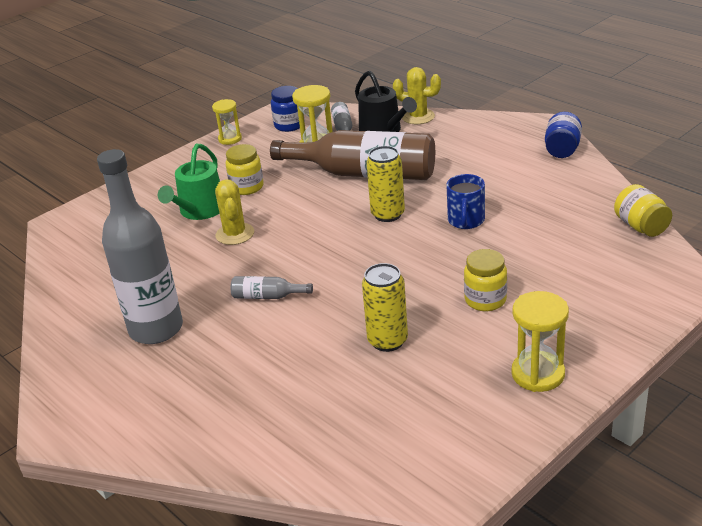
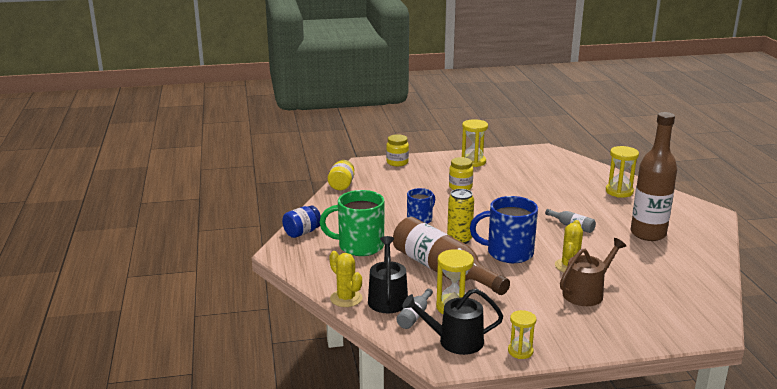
camera: 150 degrees left, 10 degrees down
grey bottle [97,149,183,344] -> brown bottle [631,112,677,241]
green watering can [158,144,220,220] -> brown watering can [560,238,626,306]
yellow jar [226,144,264,195] -> yellow jar moved to [386,134,409,166]
blue jar [271,86,300,132] -> black watering can [402,289,503,355]
yellow can [362,263,408,352] -> none
none -> green mug [319,190,384,256]
none -> blue mug [470,196,538,263]
none -> yellow hourglass [606,146,639,198]

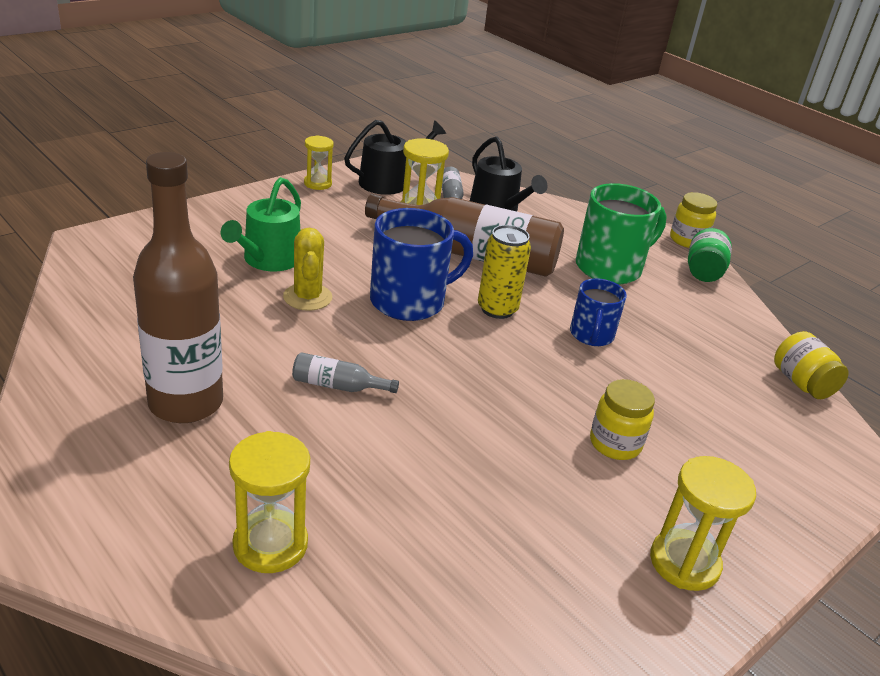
camera: 145 degrees right, 10 degrees up
blue jar [282,205,321,238] -> green jar [688,228,732,282]
yellow cactus [329,251,362,307] -> none
yellow jar [386,134,409,166] -> yellow jar moved to [670,192,717,248]
brown watering can [560,238,626,306] -> green watering can [221,177,301,271]

